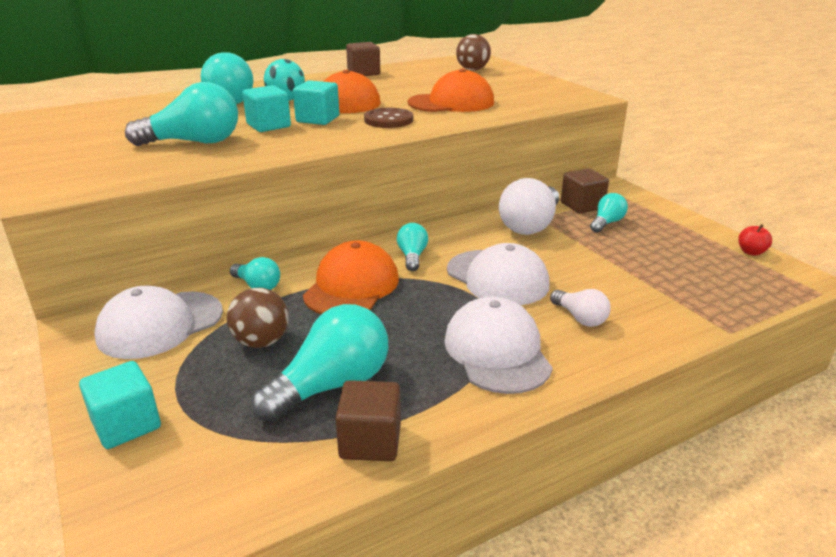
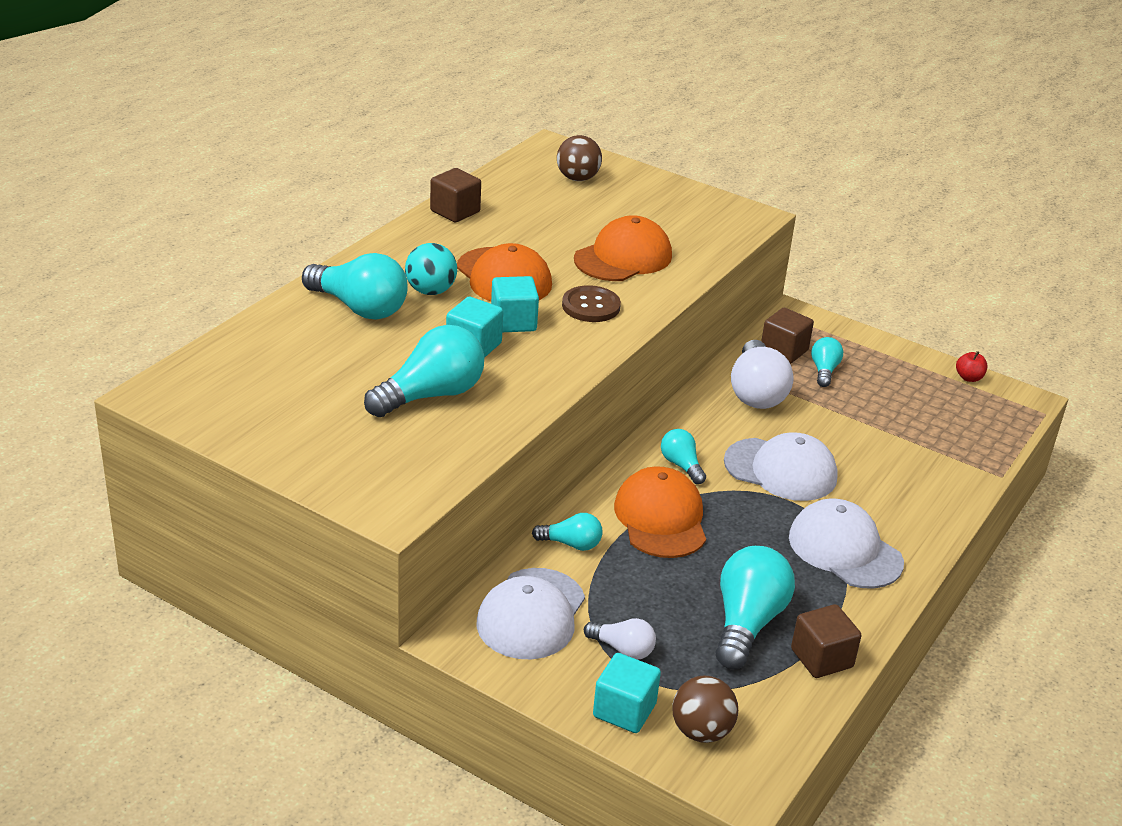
camera: 30 degrees left, 5 degrees up
brown ball [227,288,289,348] -> brown ball moved to [673,676,738,743]
white light bulb [550,289,611,327] -> white light bulb moved to [584,618,656,660]

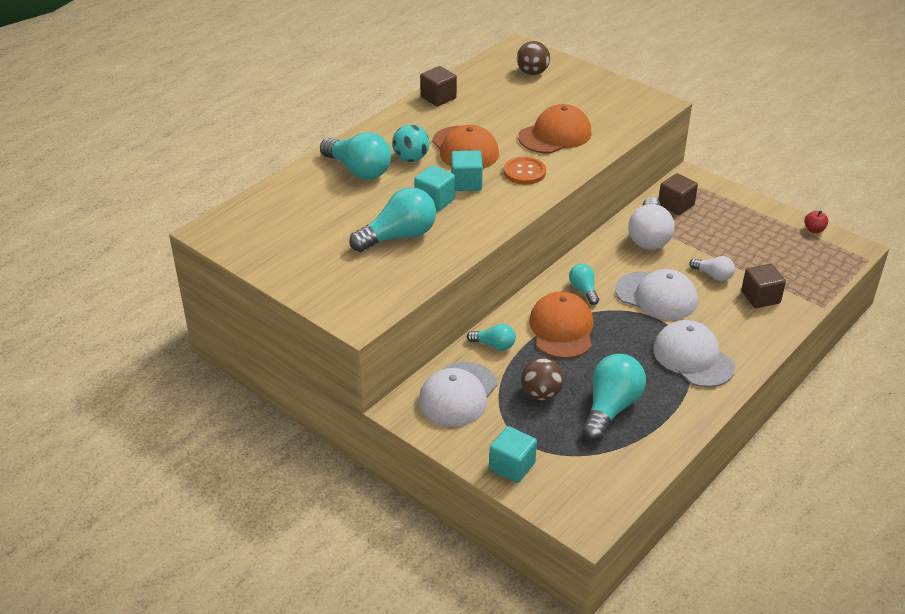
camera: 10 degrees right, 5 degrees up
brown button [562,285,621,322] -> orange button [504,157,546,185]
white light bulb [584,618,656,660] -> white light bulb moved to [689,256,735,281]
brown ball [673,676,738,743] -> brown ball moved to [521,358,564,401]
brown cube [791,604,861,678] -> brown cube moved to [741,264,786,308]
turquoise light bulb [811,337,843,387] -> none

